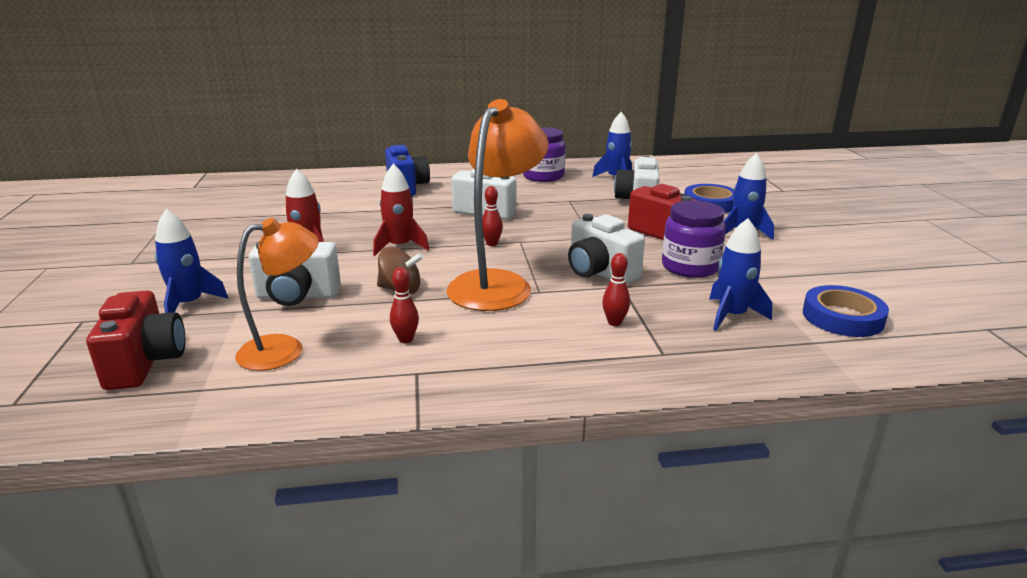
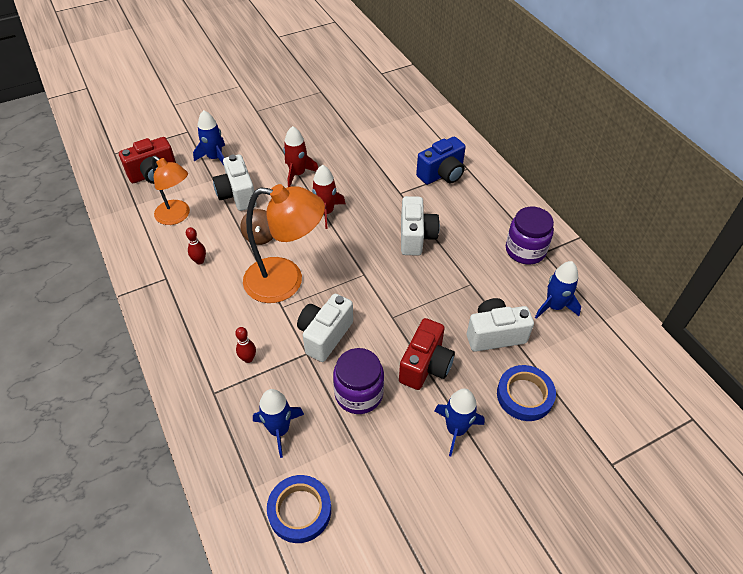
camera: 70 degrees right, 25 degrees up
red bowling pin [482,186,503,246] -> none

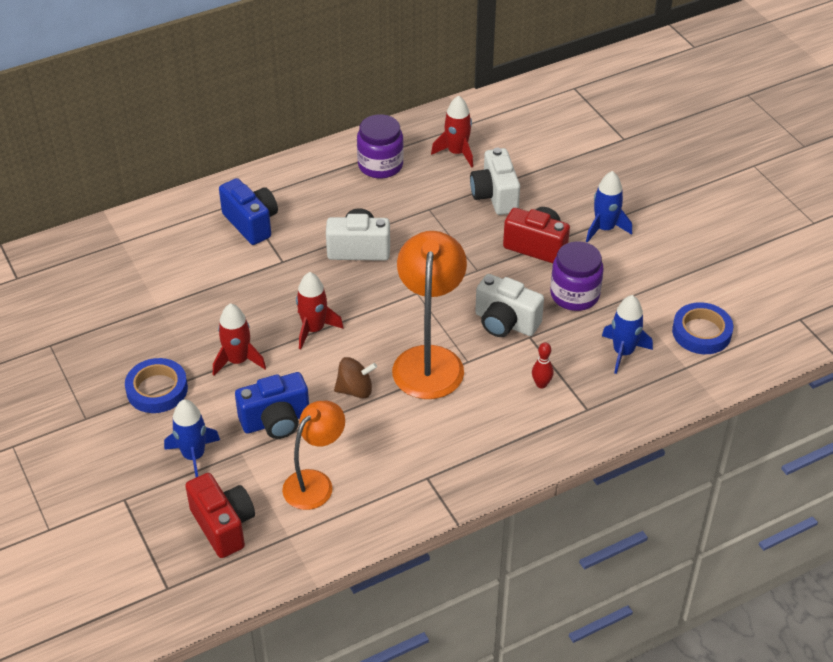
camera: 90 degrees left, 5 degrees down
red bowling pin [186,227,206,264] -> none
white camera [213,155,257,211] -> blue camera [235,372,309,439]
blue tape [497,365,556,421] -> blue tape moved to [125,358,188,413]
blue rocket [535,261,581,319] -> red rocket [431,95,473,168]

